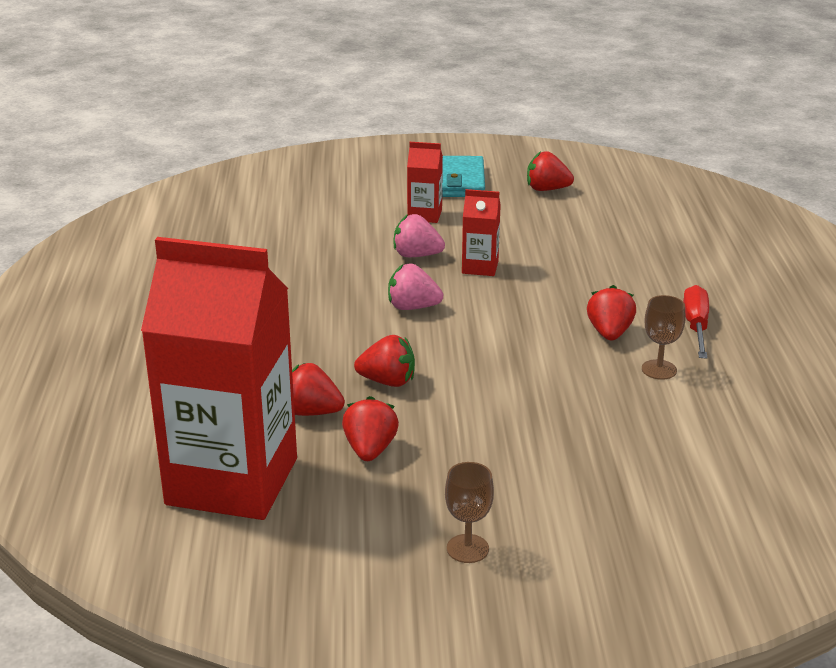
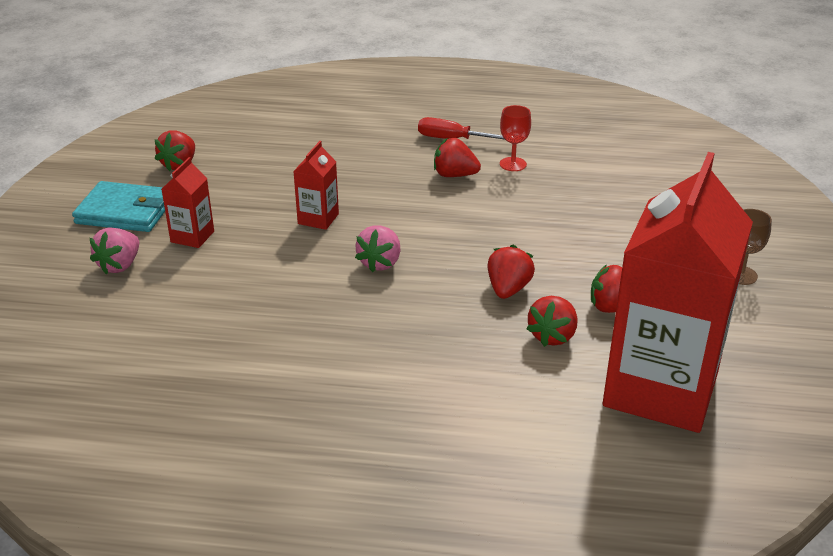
camera: 80 degrees left, 5 degrees up
pink strawberry [394,214,445,257] -> pink strawberry moved to [90,228,139,274]
brown goblet [642,295,686,380] -> red goblet [500,105,531,171]

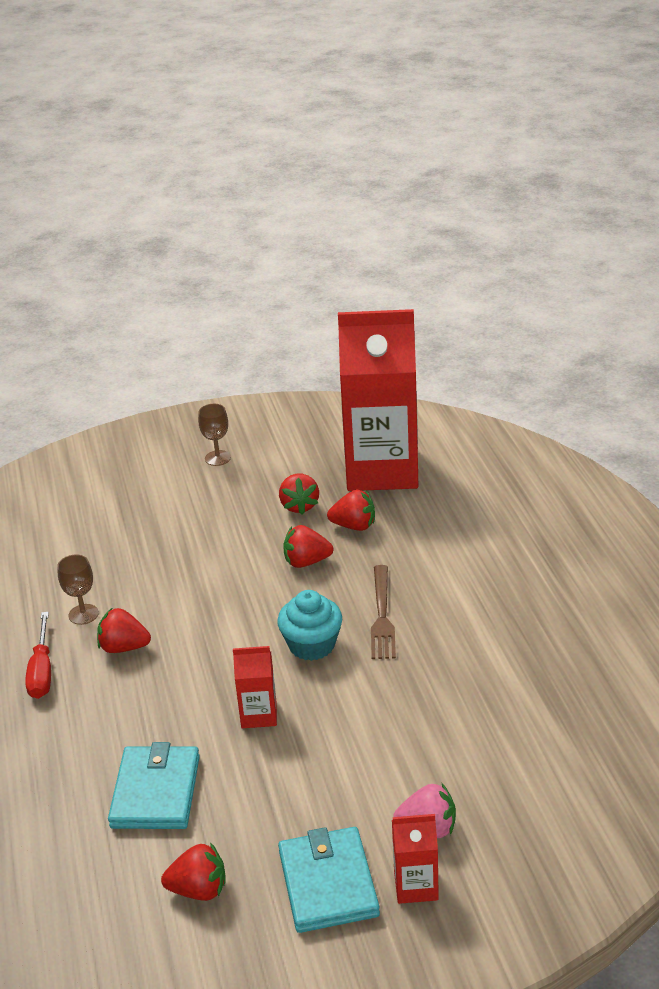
camera: 110 degrees left, 0 degrees up
red carton [162,157,214,248] -> red carton moved to [392,814,439,904]
pink strawberry [355,225,400,272] -> turquoise cupcake [277,590,342,661]
red strawberry [434,138,481,177] -> red strawberry turned 105 degrees clockwise [97,608,151,653]
red goblet [500,105,531,171] -> brown goblet [57,554,99,625]
none -> turquoise wallet [108,742,200,829]
none -> brown fork [371,565,396,659]

